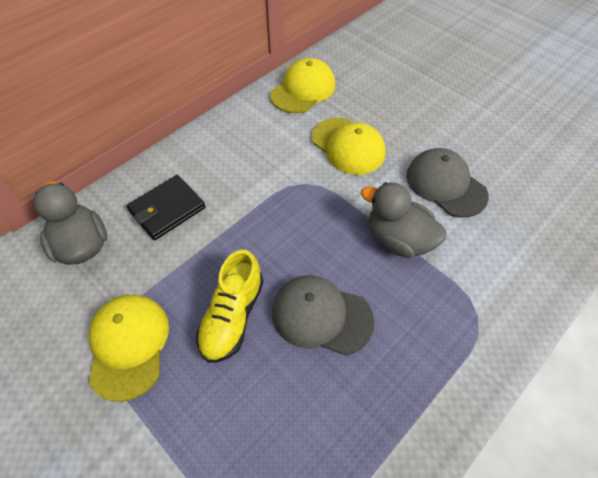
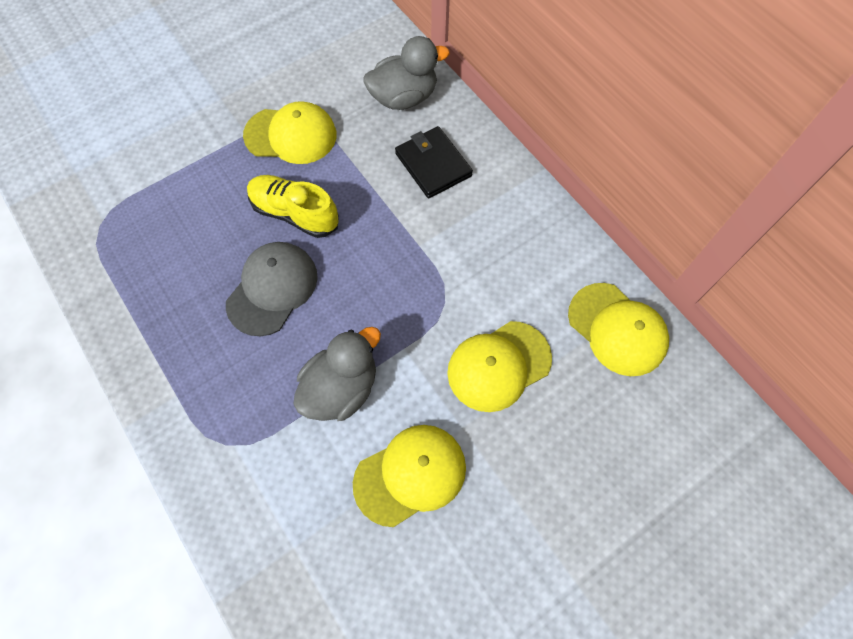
camera: 100 degrees right, 10 degrees up
grey cap [406,148,489,218] -> yellow cap [353,425,466,527]

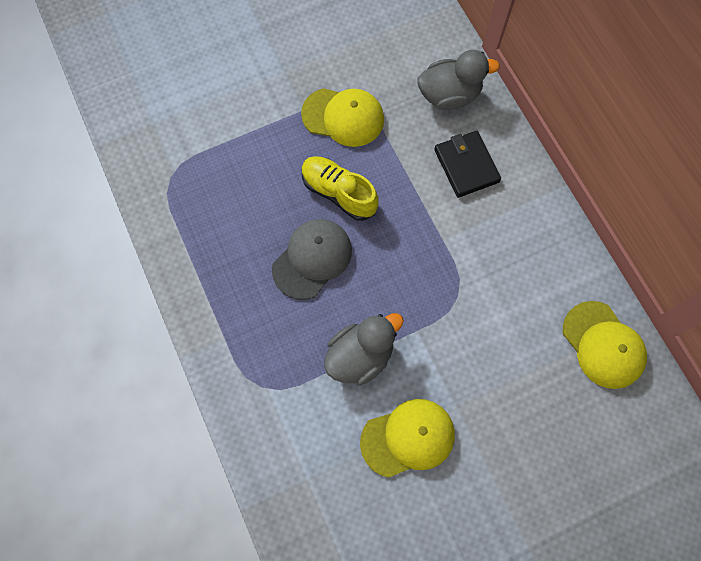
camera: 10 degrees right, 5 degrees up
yellow cap [447,321,552,412] -> none

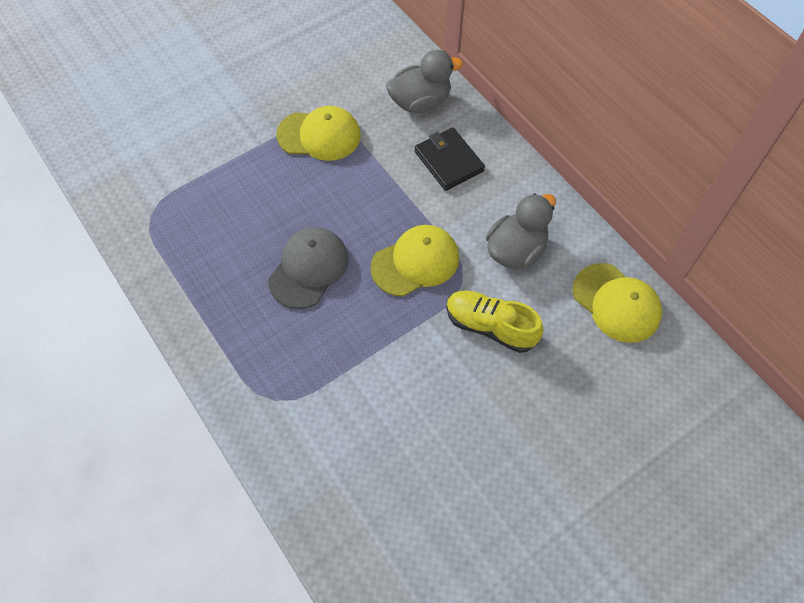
camera: 10 degrees left, 10 degrees down
yellow shoe [302,156,379,221] -> yellow shoe moved to [446,290,544,353]
grey duck [324,313,404,386] -> grey duck moved to [486,193,556,269]
yellow cap [360,399,455,478] -> yellow cap moved to [371,225,459,297]

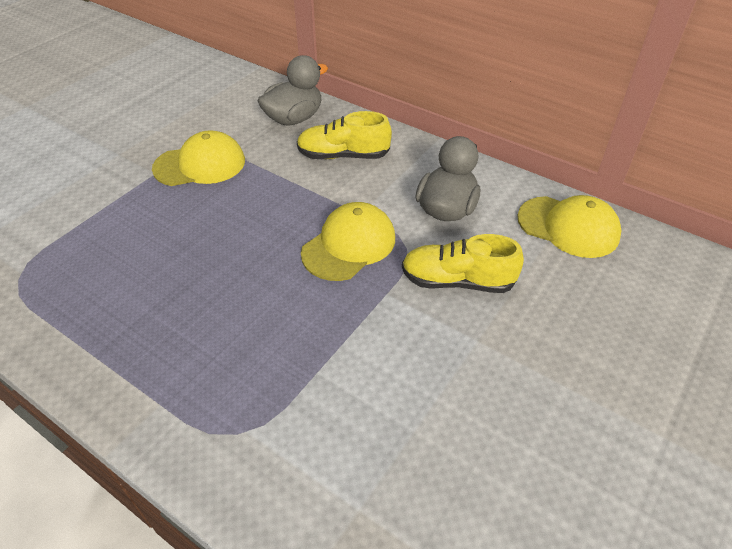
camera: 20 degrees left, 15 degrees down
grey cap [268,227,349,309] -> none
black wallet [414,128,485,191] -> yellow shoe [297,111,392,159]

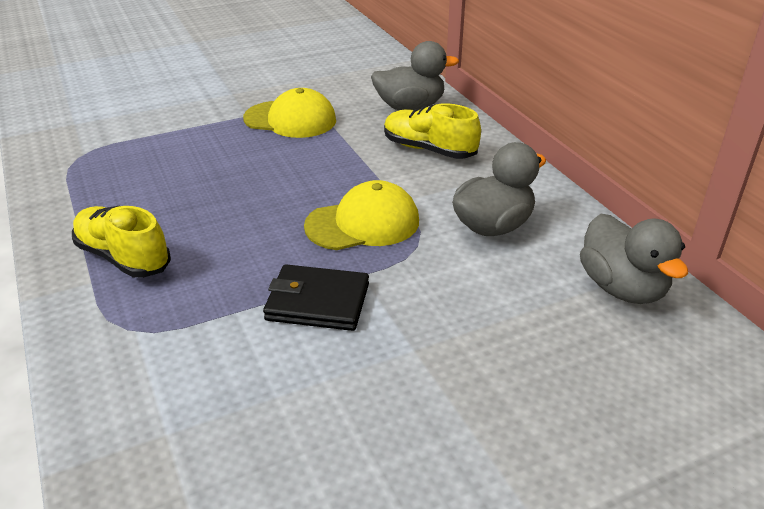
camera: 30 degrees right, 10 degrees down
yellow shoe [402,234,524,293] -> yellow shoe moved to [72,206,171,278]
yellow cap [517,195,621,258] -> grey duck [580,214,688,304]
none -> black wallet [263,264,369,331]

